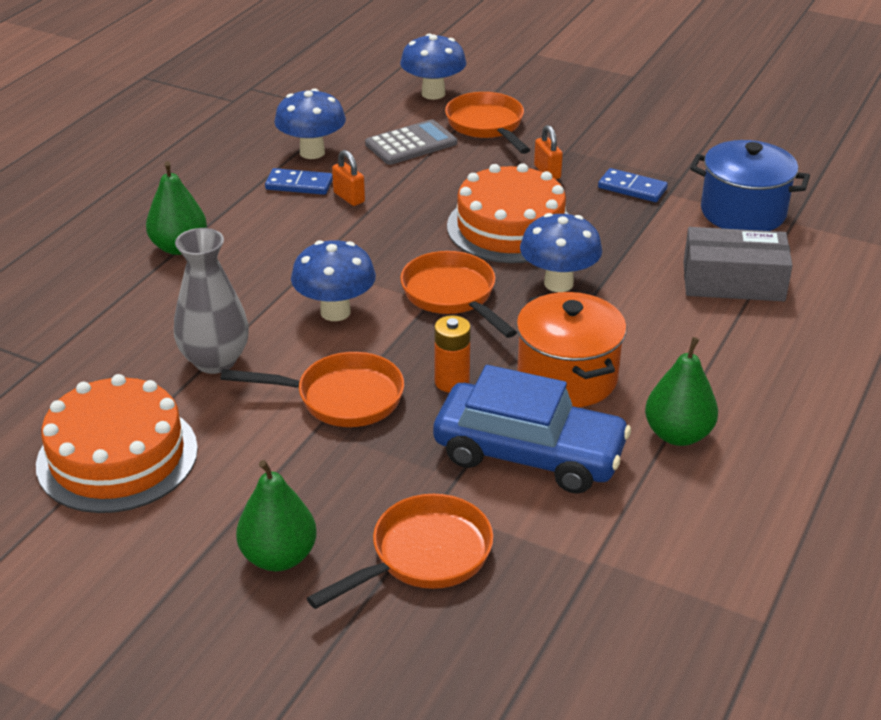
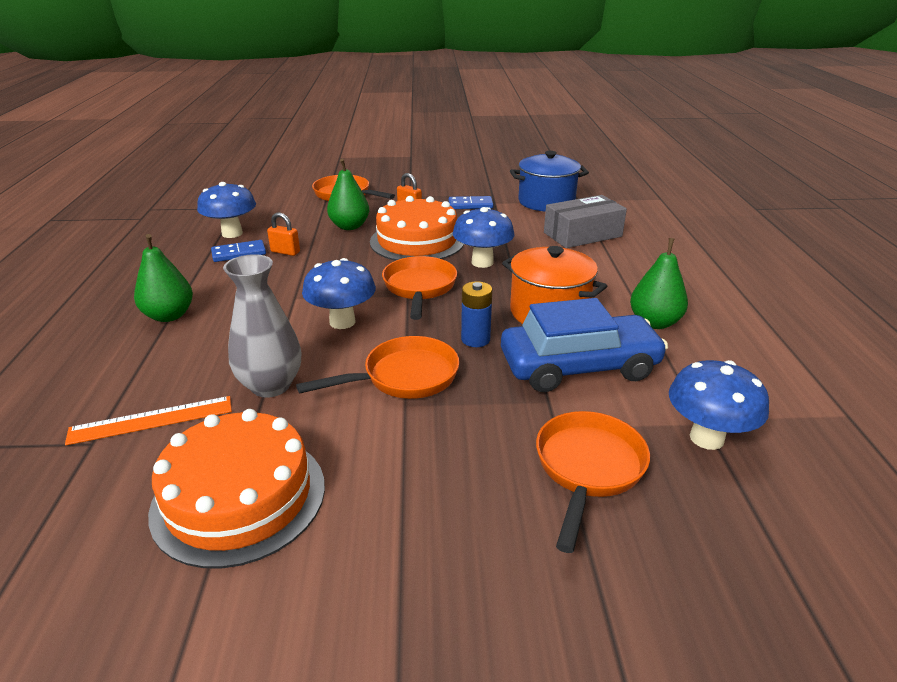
camera: 30 degrees left, 5 degrees down
green pear [236,460,317,571] -> green pear moved to [327,159,369,230]
grey calculator [365,119,457,165] -> none
blue mushroom [400,33,467,100] -> blue mushroom moved to [669,360,769,450]
orange pan [400,251,517,338] -> orange pan turned 60 degrees clockwise [382,256,457,320]
orange battery [434,315,471,393] -> blue battery [461,281,492,347]
none -> orange ruler [65,396,232,445]

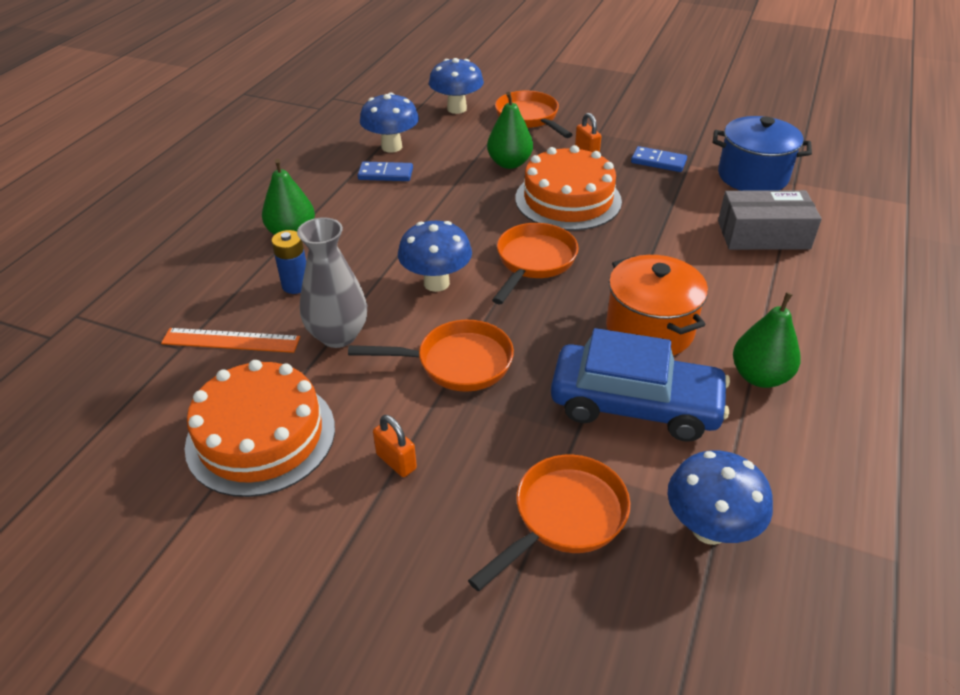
camera: 25 degrees right, 10 degrees up
orange padlock [267,212,300,256] -> orange padlock moved to [373,415,417,477]
blue mushroom [453,207,515,268] -> blue mushroom moved to [429,58,484,114]
blue battery [461,281,492,347] -> blue battery moved to [271,230,306,294]

